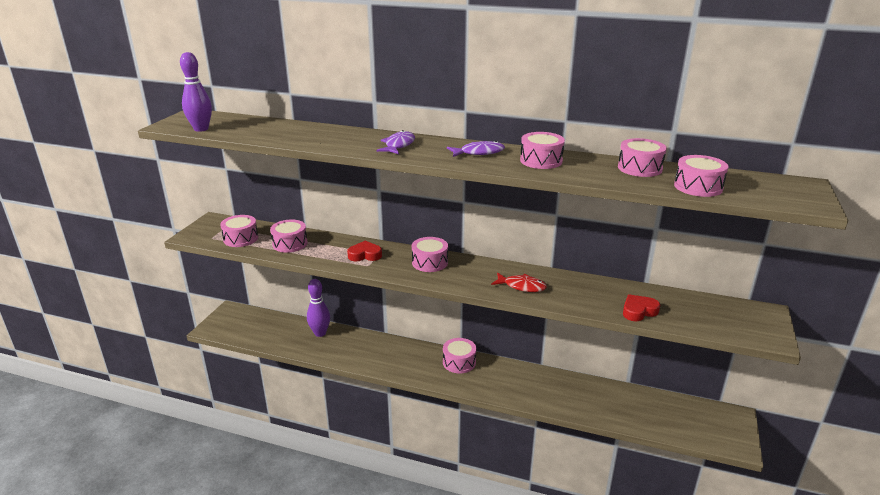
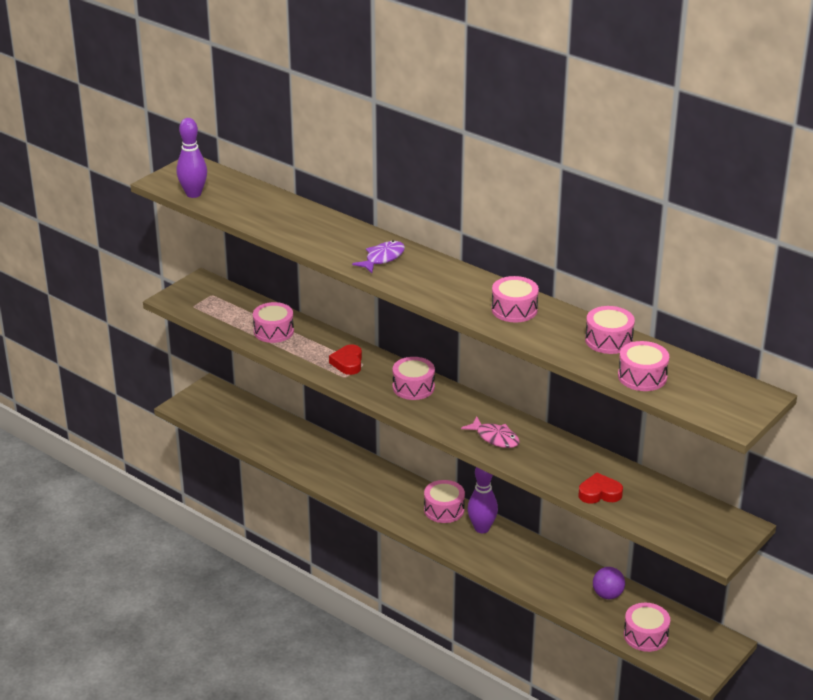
camera: 20 degrees right, 5 degrees up
pink drum [220,215,258,247] -> pink drum moved to [624,603,670,652]
purple bowling pin [307,279,330,337] -> purple bowling pin moved to [467,467,498,533]
red heart [347,241,382,261] -> red heart turned 105 degrees counterclockwise [329,344,362,375]
purple fish [447,141,505,157] -> none
red fish [491,273,547,292] -> pink fish [461,416,520,448]
none -> purple ball [593,567,625,599]

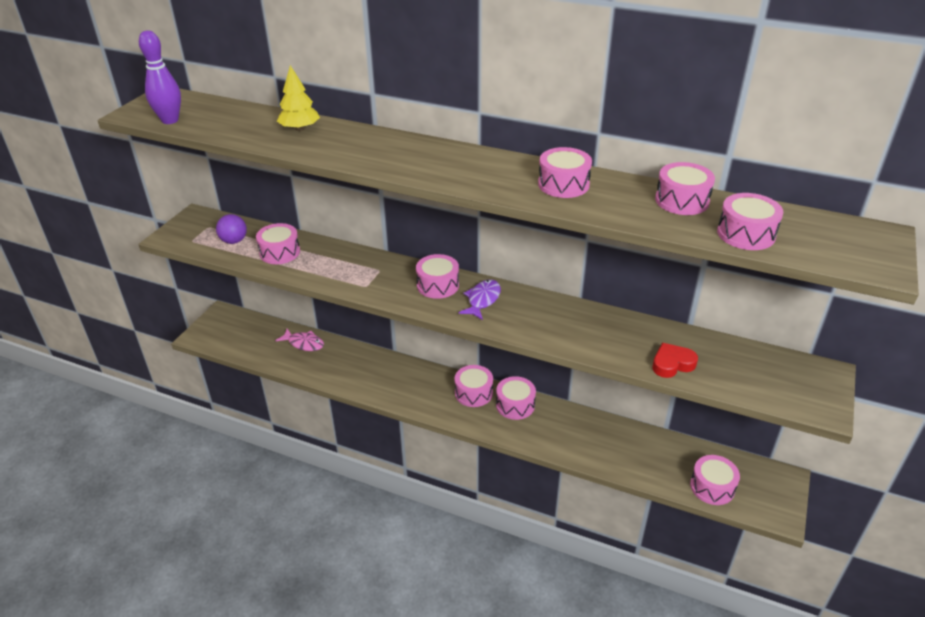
camera: 15 degrees left, 5 degrees up
red heart [329,344,362,375] -> none
purple fish [352,240,405,273] -> purple fish moved to [459,279,501,320]
pink fish [461,416,520,448] -> pink fish moved to [275,329,324,351]
purple bowling pin [467,467,498,533] -> pink drum [496,376,536,420]
purple ball [593,567,625,599] -> purple ball moved to [216,214,247,244]
none -> yellow tree [277,65,320,131]

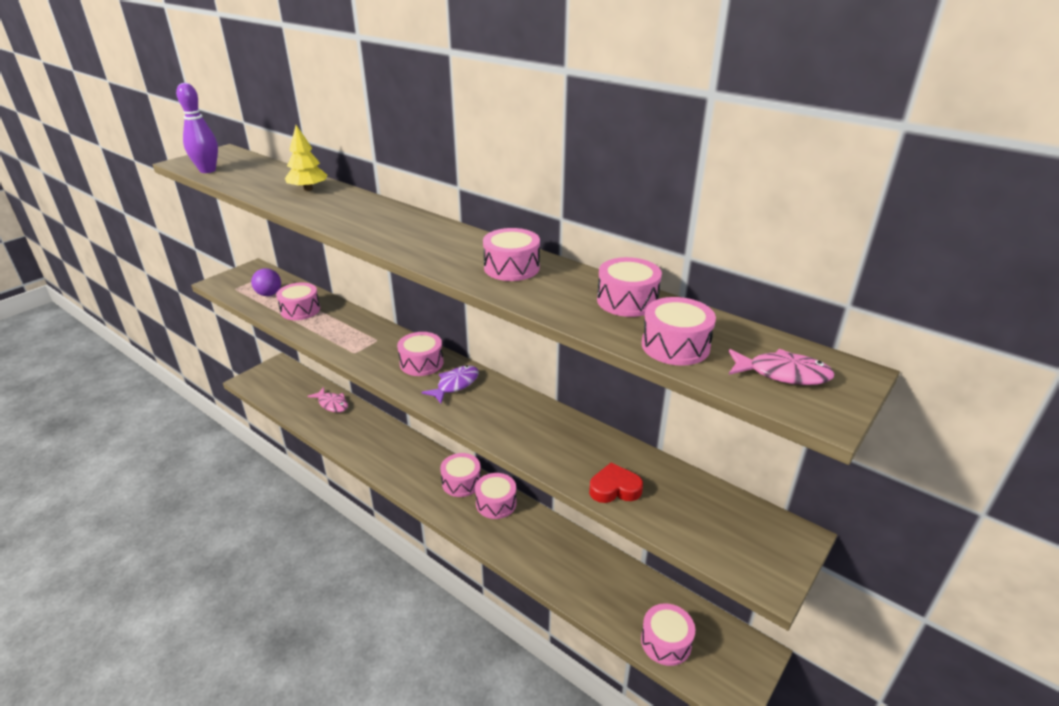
camera: 15 degrees right, 5 degrees down
none -> pink fish [729,349,834,385]

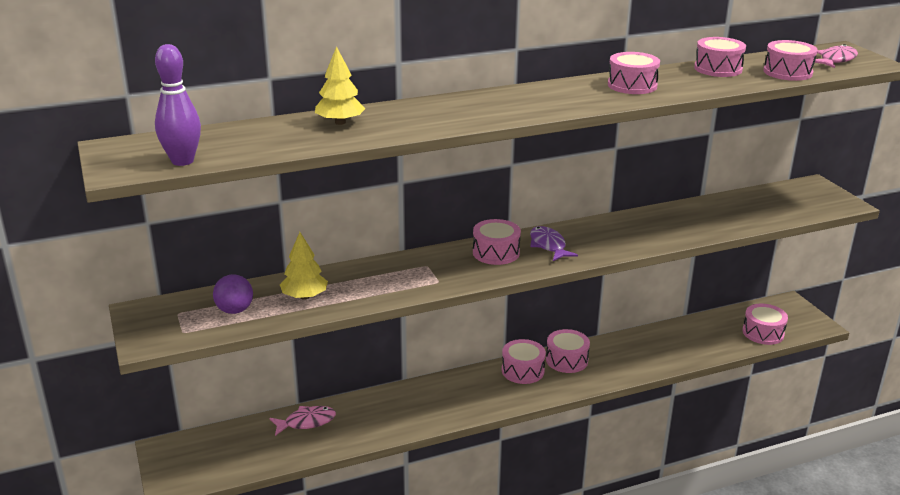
camera: 60 degrees left, 5 degrees down
pink drum [276,282,320,320] -> yellow tree [280,232,328,300]
red heart [589,463,643,503] -> none

